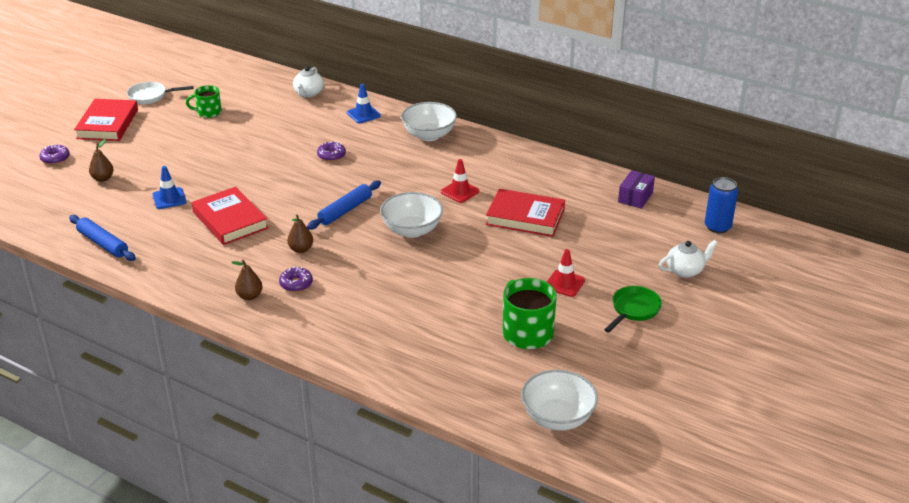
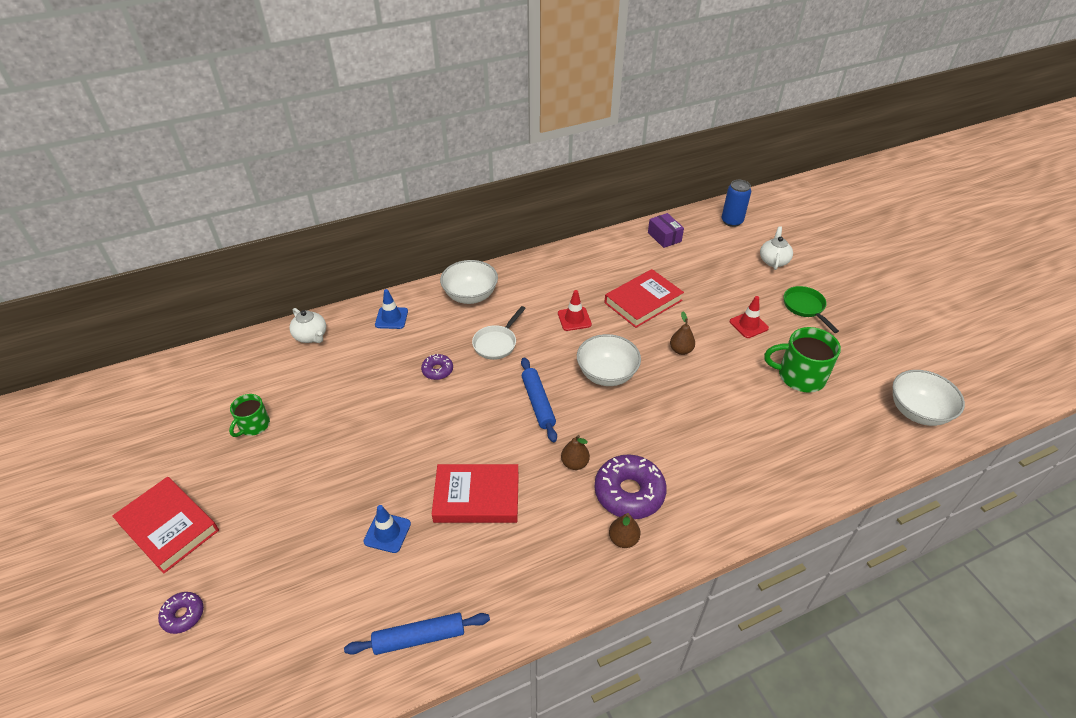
camera: 55 degrees left, 10 degrees up
brown pear [89,139,114,182] -> brown pear moved to [670,311,695,355]
white pan [127,82,193,104] -> white pan moved to [472,306,526,360]
purple donut [279,266,313,292] -> purple donut [594,454,667,519], size x1.93

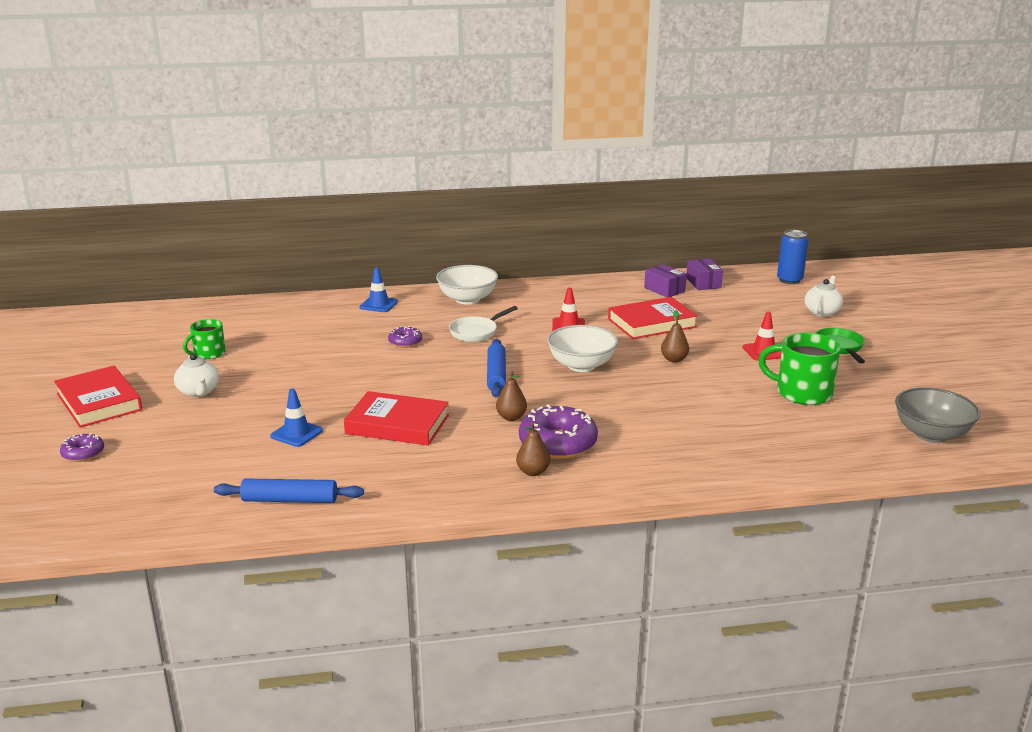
camera: 15 degrees right, 20 degrees down
white teapot [289,308,326,343] -> white teapot moved to [174,354,219,397]
white bowl [892,370,965,426] -> grey bowl [895,387,980,443]
none -> purple box [644,264,687,297]

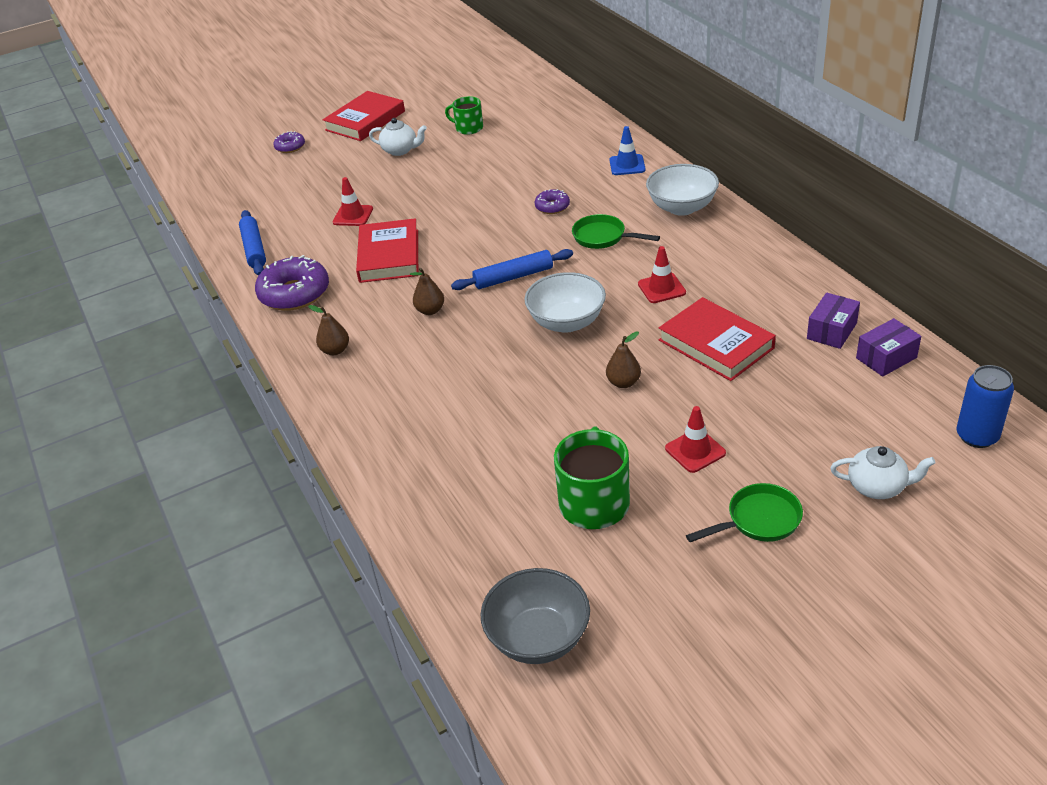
camera: 75 degrees right, 15 degrees up
white teapot [174,354,219,397] -> white teapot turned 120 degrees counterclockwise [369,118,427,156]
blue traffic cone [270,388,323,447] -> red traffic cone [333,177,373,226]
white pan [449,306,518,342] -> green pan [572,214,660,249]
purple donut [519,404,598,459] -> purple donut moved to [255,255,329,311]

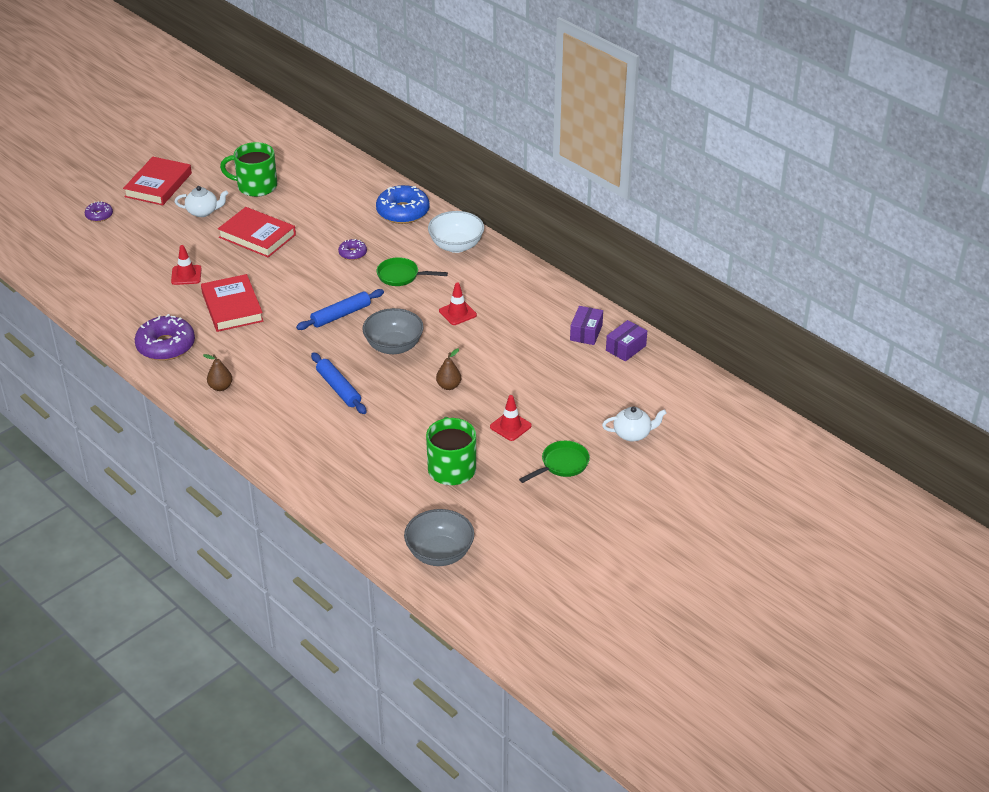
camera: 20 degrees left, 0 degrees up
blue rolling pin [239,210,266,276] -> blue rolling pin moved to [311,352,367,414]
brown pear [410,268,444,315] -> none
green mug [445,96,483,135] -> green mug [220,142,277,197], size x1.65
white bowl [525,272,606,333] -> grey bowl [362,308,424,354]
blue traffic cone [610,126,646,175] -> blue donut [376,185,430,224]
red book [659,297,776,381] -> red book moved to [218,207,296,257]
blue can [957,365,1014,448] -> none

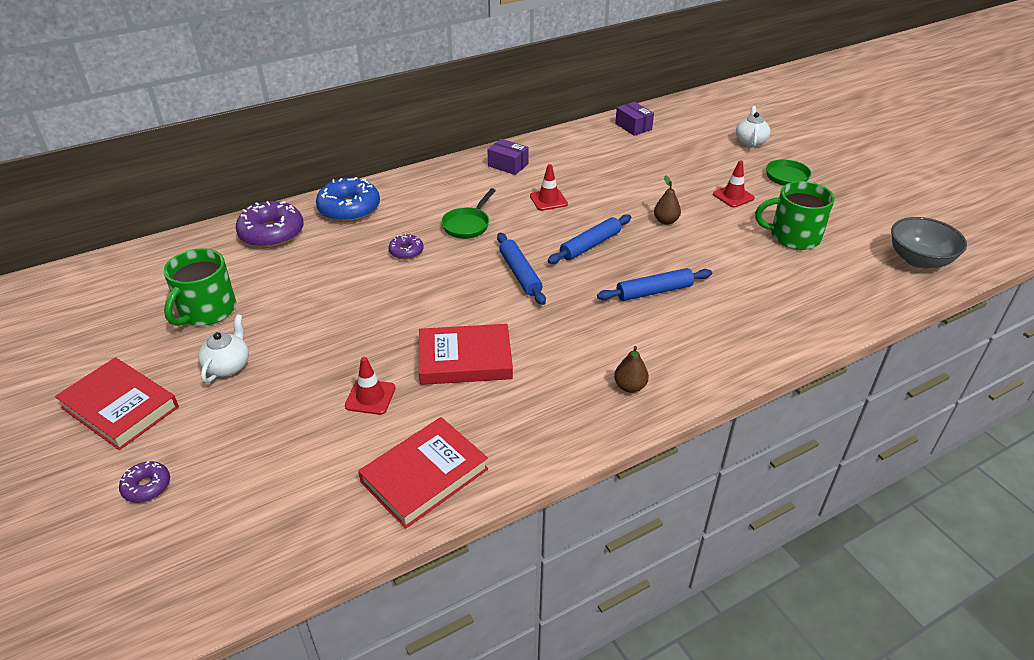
camera: 75 degrees left, 0 degrees up
purple donut [135,314,195,361] -> purple donut moved to [236,201,303,248]
red book [218,207,296,257] -> red book moved to [358,417,488,529]
grey bowl [362,308,424,354] -> blue rolling pin [548,214,631,264]
white bowl [428,211,484,253] -> none
purple box [570,306,603,345] -> purple box moved to [487,139,529,175]

